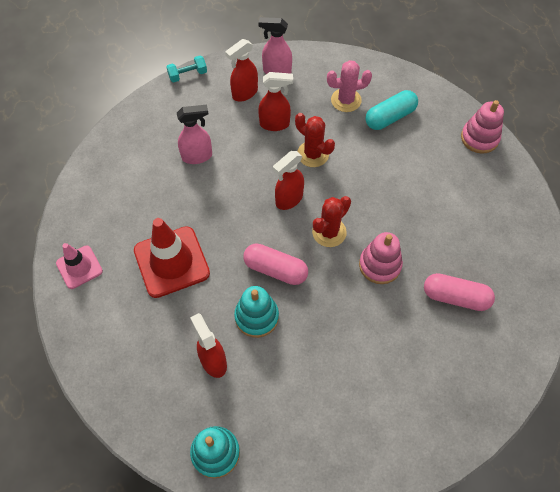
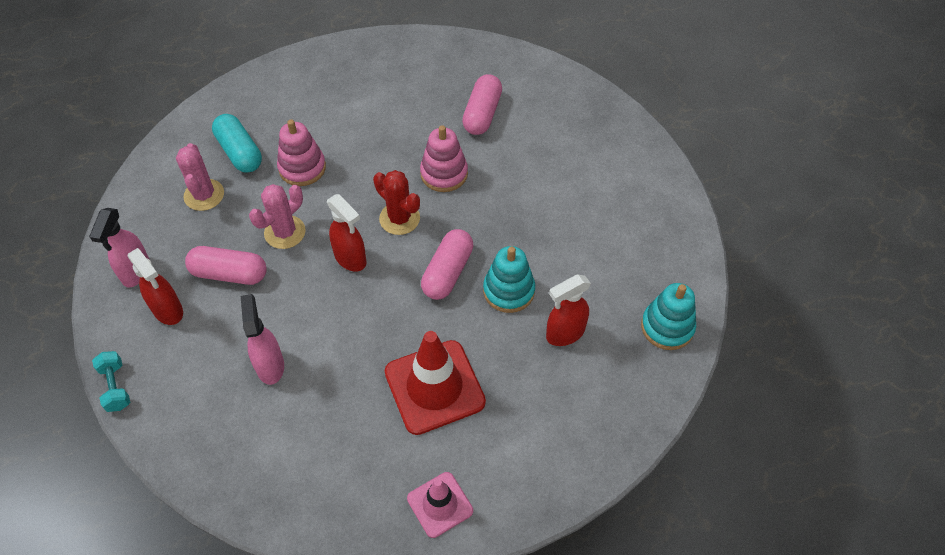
camera: 90 degrees left, 5 degrees down
red spray bottle [258,72,293,131] -> pink capsule [185,246,267,285]
red cactus [295,113,335,167] -> pink cactus [249,184,306,249]
pink stacking toy [461,100,504,154] -> pink stacking toy moved to [277,119,326,186]

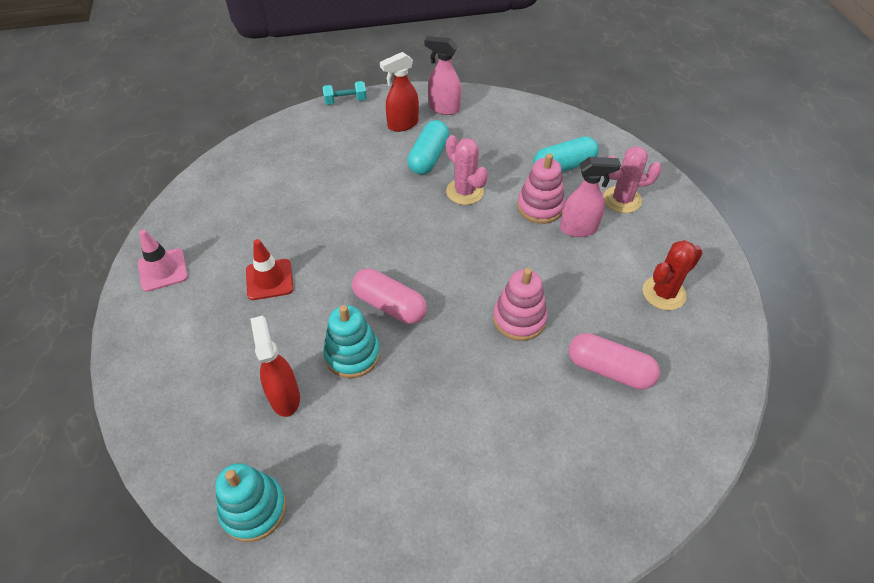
camera: 100 degrees right, 5 degrees down
pink cactus [176,143,224,211] -> pink cactus moved to [603,146,662,213]
pink capsule [185,246,267,285] -> turquoise capsule [407,120,449,175]
pink spray bottle [241,294,284,385] -> pink spray bottle moved to [560,157,621,237]
red spray bottle [327,194,366,272] -> none
red cactus [373,170,420,235] -> red cactus moved to [643,240,703,310]
red traffic cone [384,331,486,435] -> red traffic cone [246,239,294,300], size x0.58

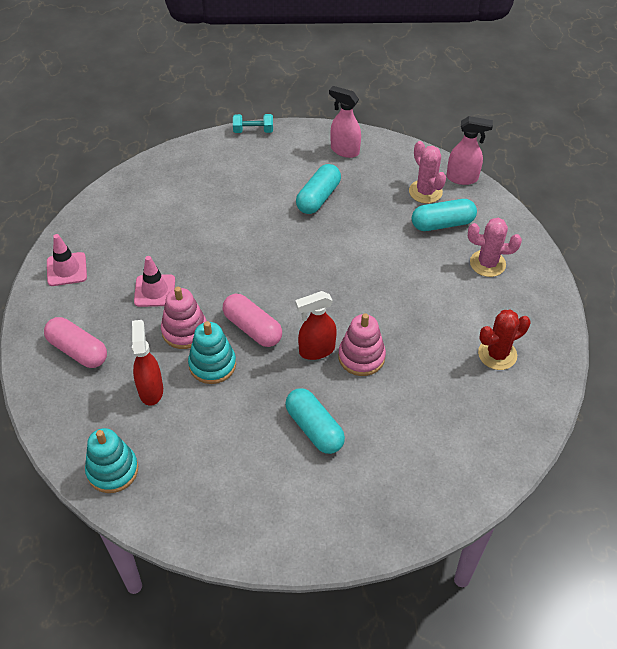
camera: 10 degrees right, 0 degrees up
red traffic cone [246,239,294,300] -> pink traffic cone [134,256,175,307]
red spray bottle [380,52,419,132] -> red spray bottle moved to [295,291,337,360]
pink cactus [446,135,488,205] -> pink cactus moved to [409,141,446,204]
pink stacking toy [517,153,565,224] -> pink stacking toy moved to [161,287,207,349]
pink spray bottle [560,157,621,237] -> pink spray bottle moved to [446,116,493,185]
pink capsule [569,333,660,389] -> pink capsule moved to [44,317,107,368]
none -> turquoise capsule [285,388,345,454]

